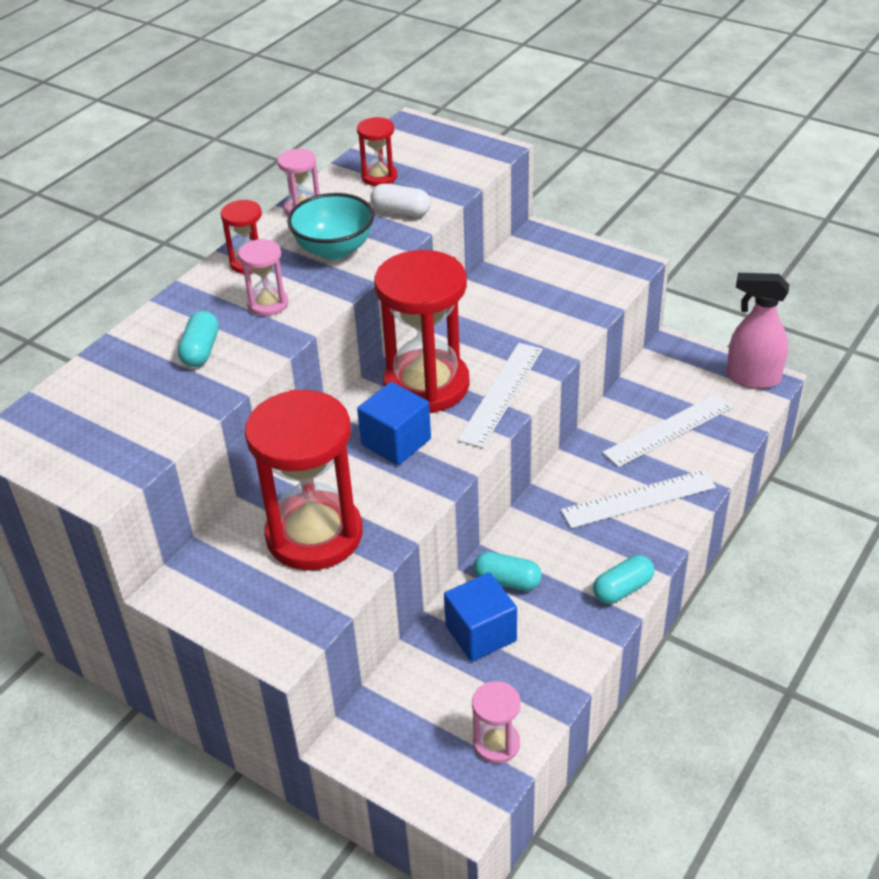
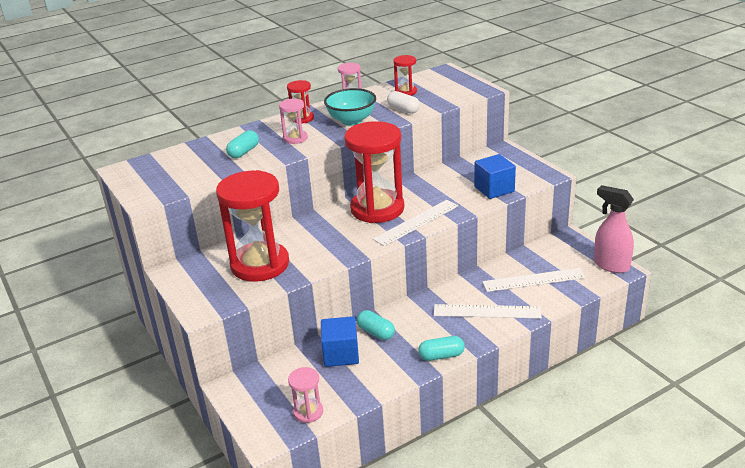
camera: 25 degrees right, 10 degrees down
blue cube [357,382,431,465] -> blue cube moved to [474,154,516,199]

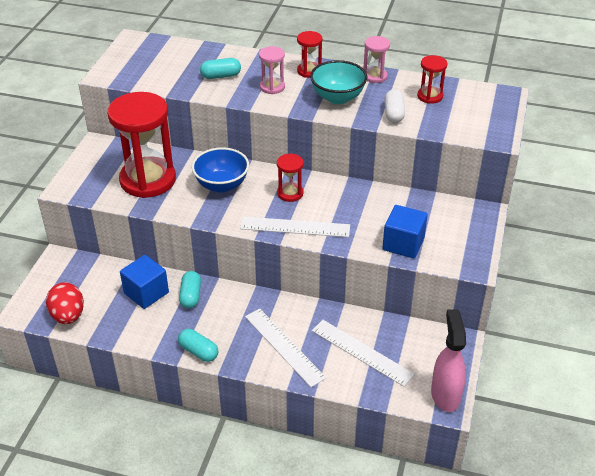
camera: 45 degrees right, 10 degrees up
pink hourglass [288,367,323,423] -> red egg [46,282,84,324]
red hourglass [344,121,404,223] -> red hourglass [277,153,304,202], size x0.46
none -> blue bowl [192,147,249,193]

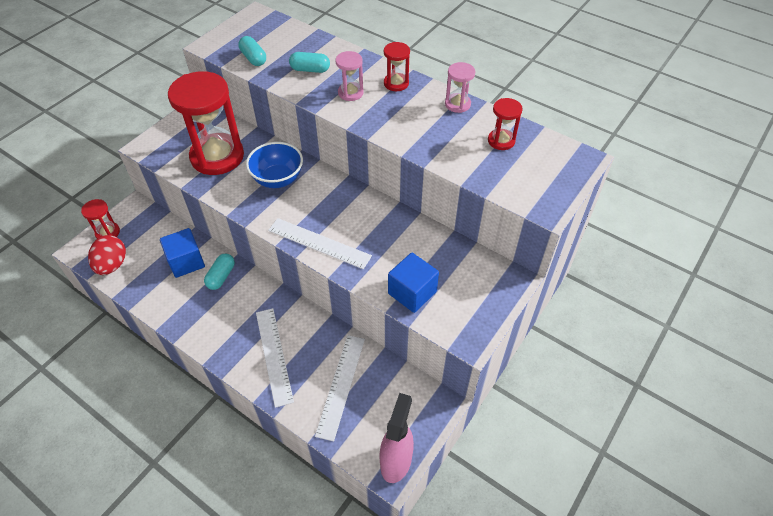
camera: 20 degrees right, 10 degrees up
turquoise capsule [178,329,218,362] -> turquoise capsule moved to [238,36,266,66]
red hourglass [277,153,304,202] -> red hourglass moved to [81,199,120,239]
turquoise bowl [310,60,367,104] -> none
white ruler [312,320,415,387] -> white ruler turned 45 degrees clockwise [315,335,365,441]
white capsule [384,89,405,123] -> none

